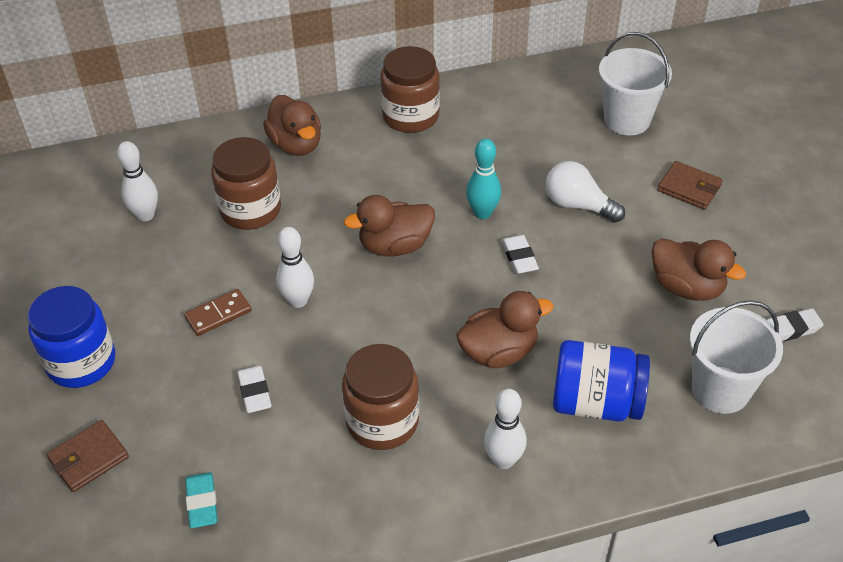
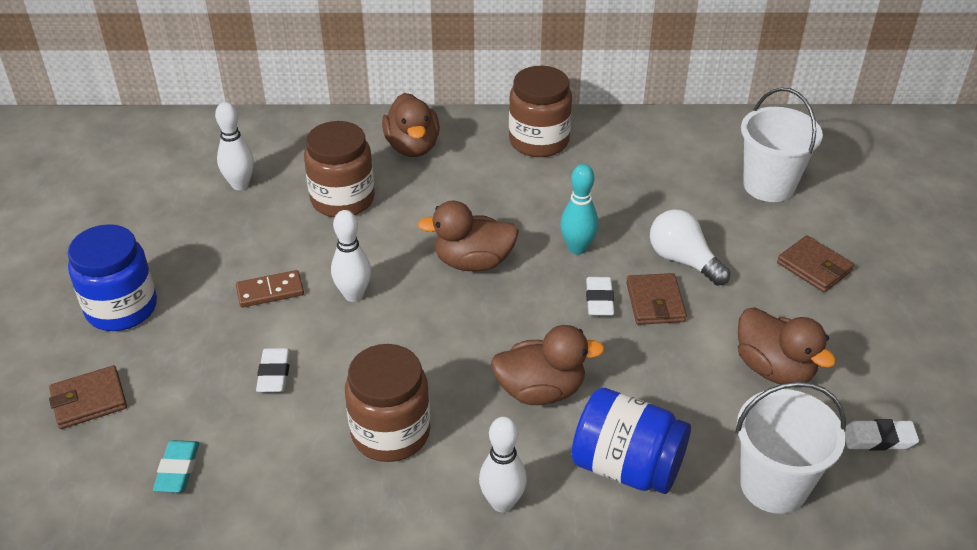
camera: 15 degrees right, 5 degrees down
none -> brown wallet [626,273,687,325]

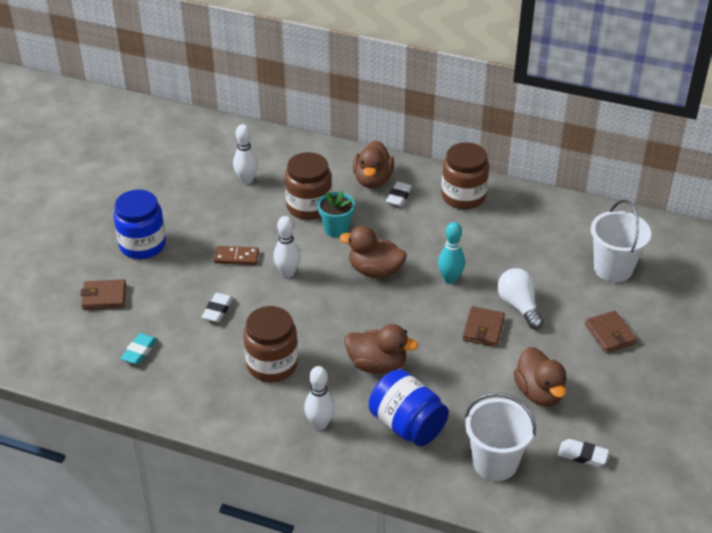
camera: 20 degrees right, 0 degrees up
white eraser [586,277,614,316] -> white eraser moved to [386,181,412,207]
none -> turquoise flower pot [318,190,355,238]

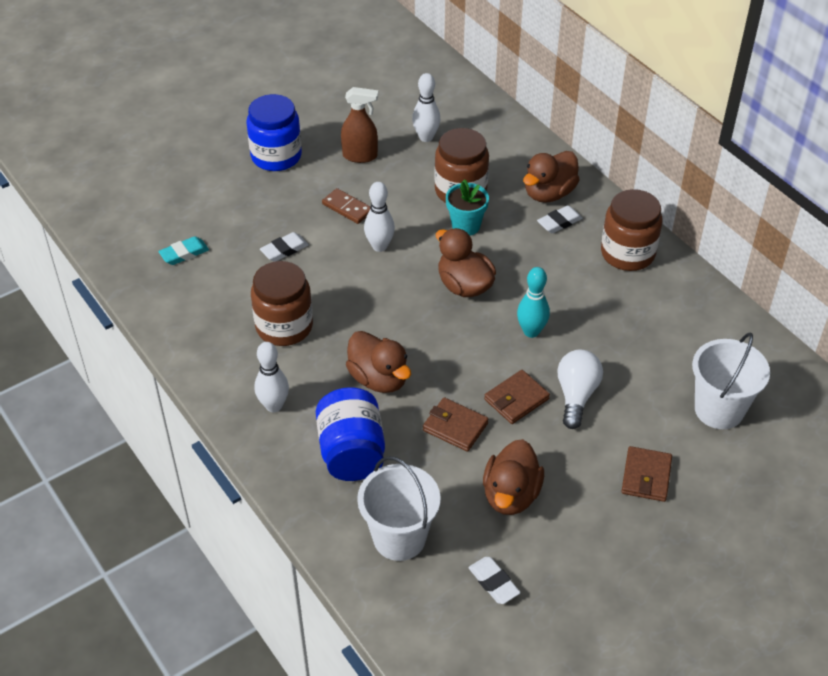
camera: 35 degrees right, 5 degrees up
brown wallet [80,279,126,310] -> brown wallet moved to [423,397,488,452]
none -> brown spray bottle [341,87,378,163]

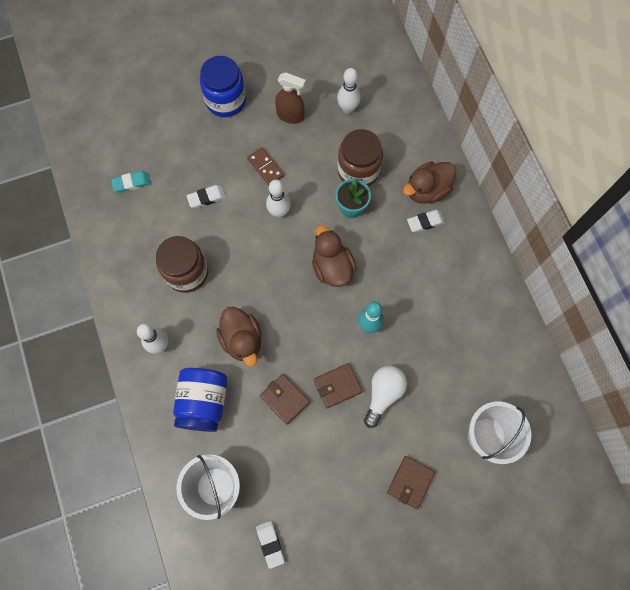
camera: 15 degrees right, 25 degrees up
brown duck [483,439,544,515] -> none
brown jar [601,189,662,271] -> none

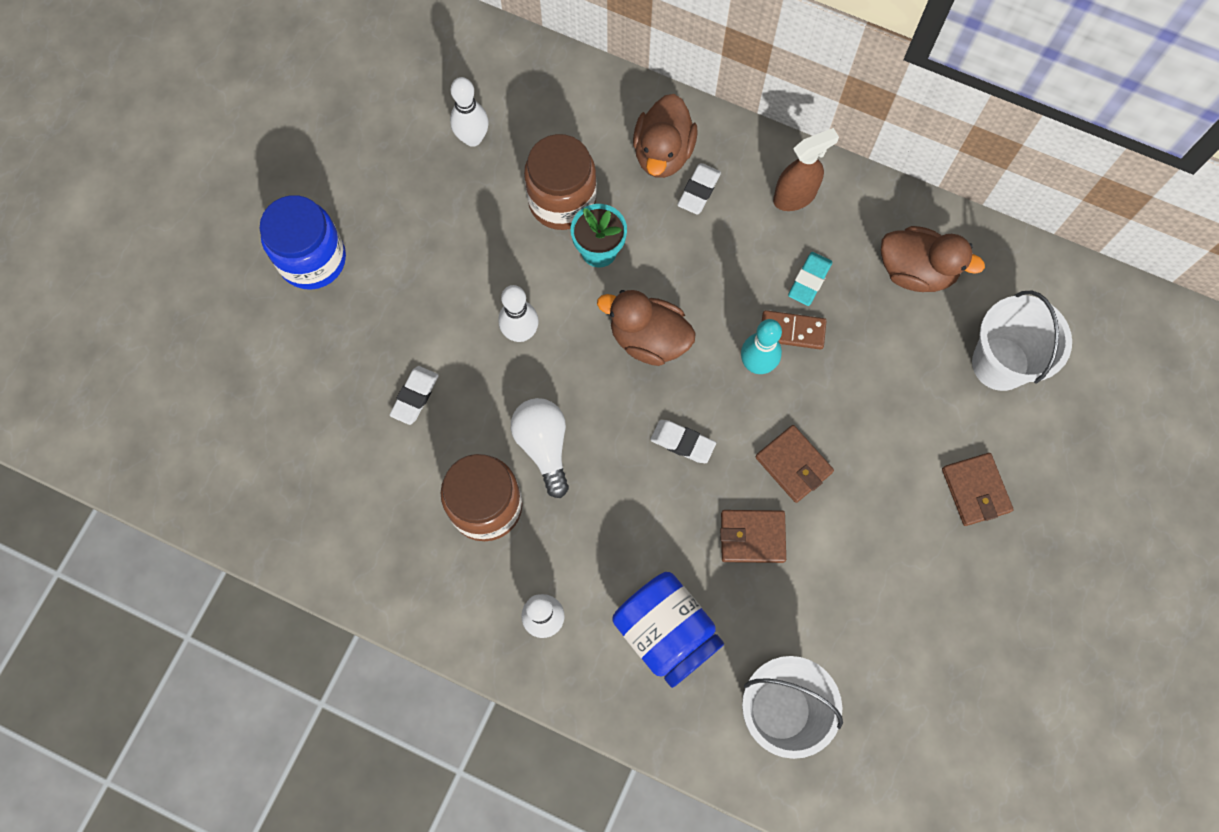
camera: 45 degrees left, 0 degrees up
turquoise eraser [111,171,151,193] -> turquoise eraser moved to [788,252,832,306]
brown duck [216,307,262,367] -> brown duck moved to [881,226,985,292]
brown domino [247,147,284,185] -> brown domino moved to [762,310,827,350]
white eraser [256,521,285,569] -> white eraser moved to [650,420,716,463]
brown spray bottle [275,72,306,124] -> brown spray bottle moved to [773,128,839,211]
brown wallet [314,363,363,409] -> brown wallet turned 60 degrees counterclockwise [756,425,834,503]
white light bulb [364,366,407,428] -> white light bulb moved to [511,398,569,498]

